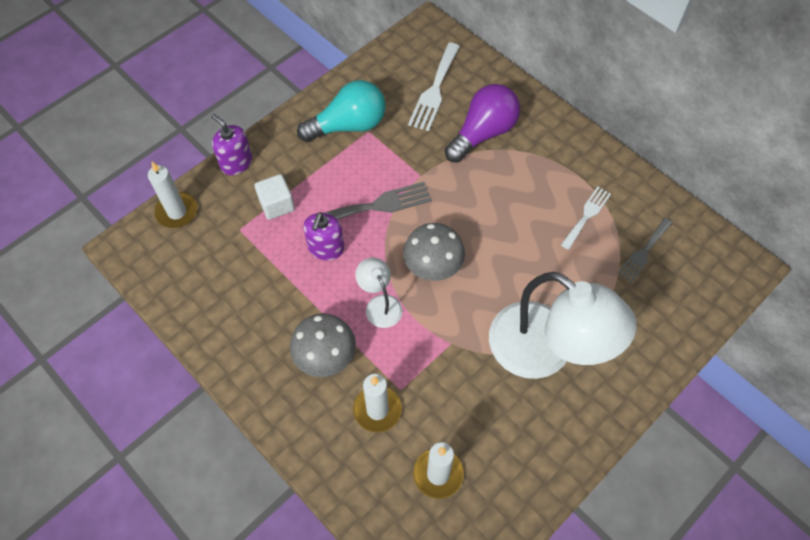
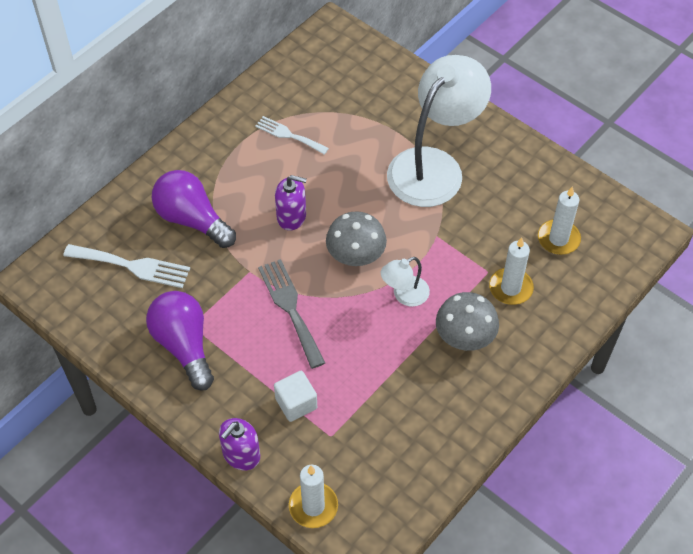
camera: 95 degrees left, 5 degrees down
turquoise light bulb [297,80,385,142] -> purple light bulb [146,291,214,390]
purple soap dispenser [303,212,344,260] -> purple soap dispenser moved to [275,175,307,231]
grey fork [618,218,672,283] -> none

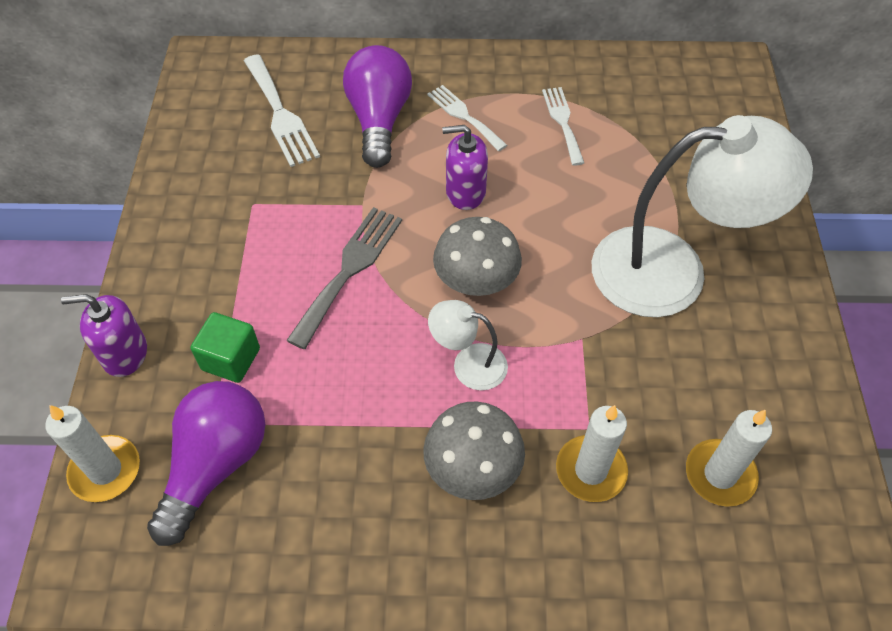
camera: 50 degrees right, 0 degrees up
purple light bulb [146,291,214,390] -> purple light bulb moved to [147,381,265,546]
white cube [274,371,317,422] -> green cube [191,312,260,383]
purple soap dispenser [275,175,307,231] -> purple soap dispenser turned 120 degrees clockwise [442,125,488,210]
none -> white fork [427,85,507,151]

